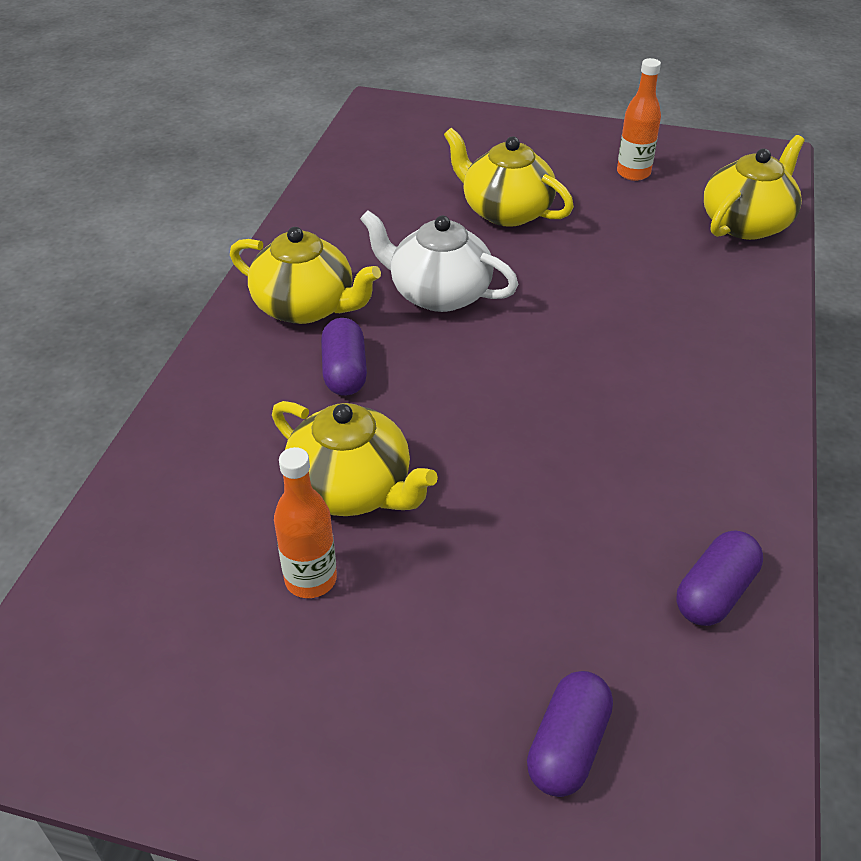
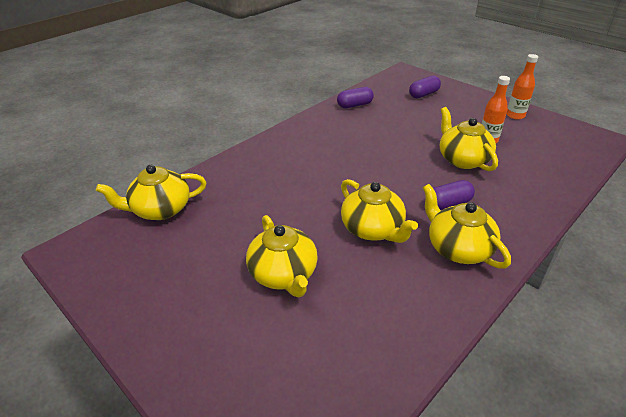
camera: 150 degrees left, 5 degrees down
purple capsule [321,318,367,396] -> purple capsule turned 45 degrees clockwise [433,180,475,210]
white teapot [360,210,519,312] -> yellow teapot [341,179,418,243]
orange bottle [617,58,661,181] -> orange bottle moved to [506,54,538,120]

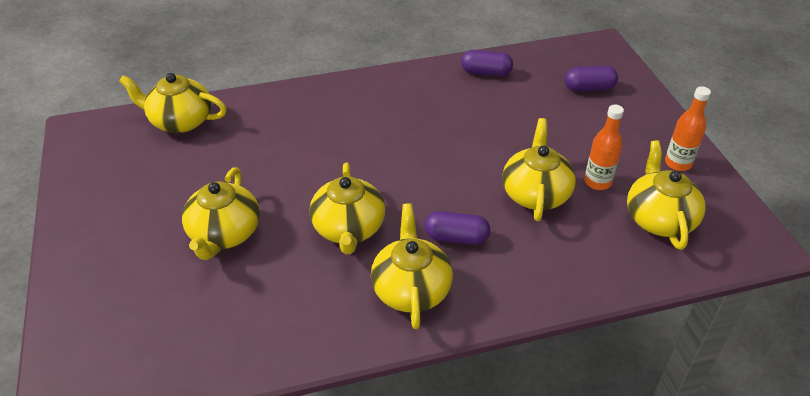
camera: 30 degrees right, 5 degrees up
none -> yellow teapot [627,140,706,250]

